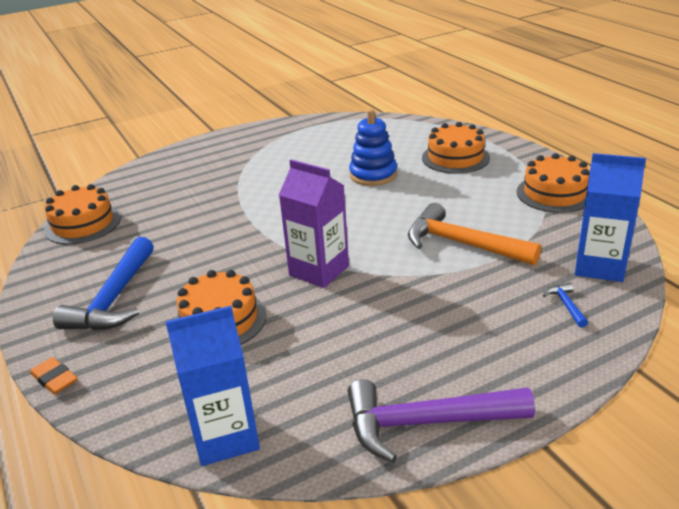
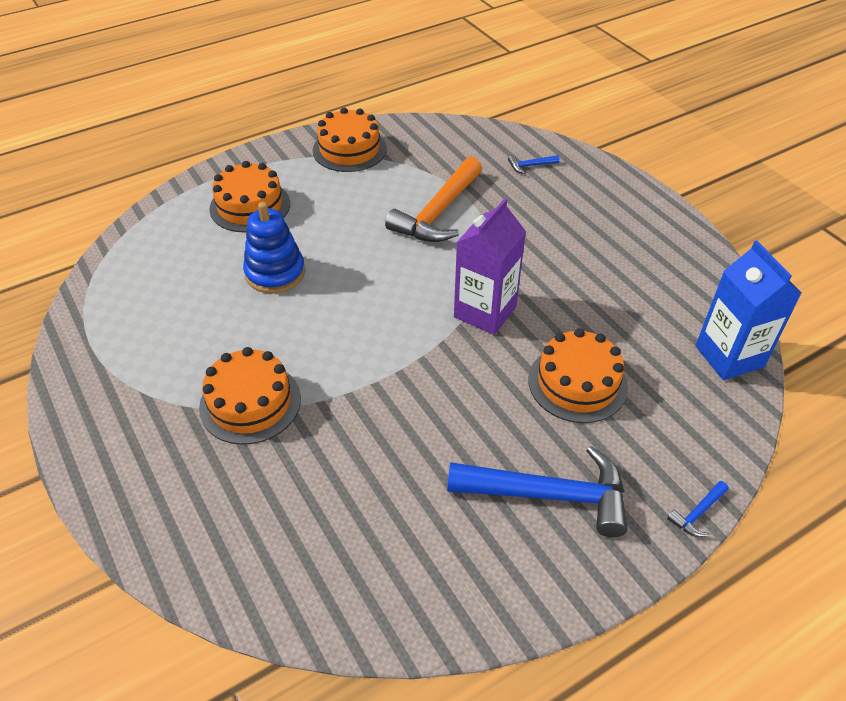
camera: 95 degrees left, 15 degrees up
orange eraser [30,357,77,394] -> blue hammer [667,481,729,537]
orange cake [44,184,121,245] -> orange cake moved to [199,347,301,445]
purple hammer [348,379,535,463] -> none
blue carton [575,153,646,282] -> none

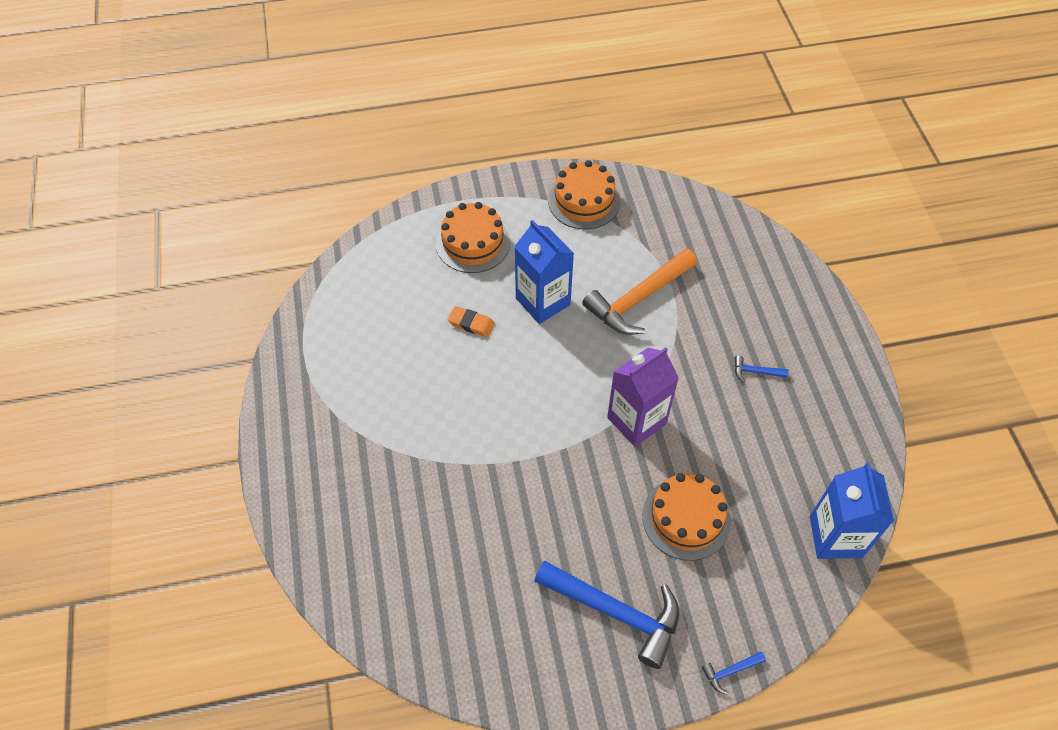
camera: 20 degrees right, 10 degrees up
orange cake [199,347,301,445] -> none
blue stacking toy [243,202,305,294] -> orange eraser [448,306,495,337]
blue hammer [508,155,560,174] -> blue hammer moved to [735,356,789,382]
none -> blue carton [514,220,574,324]

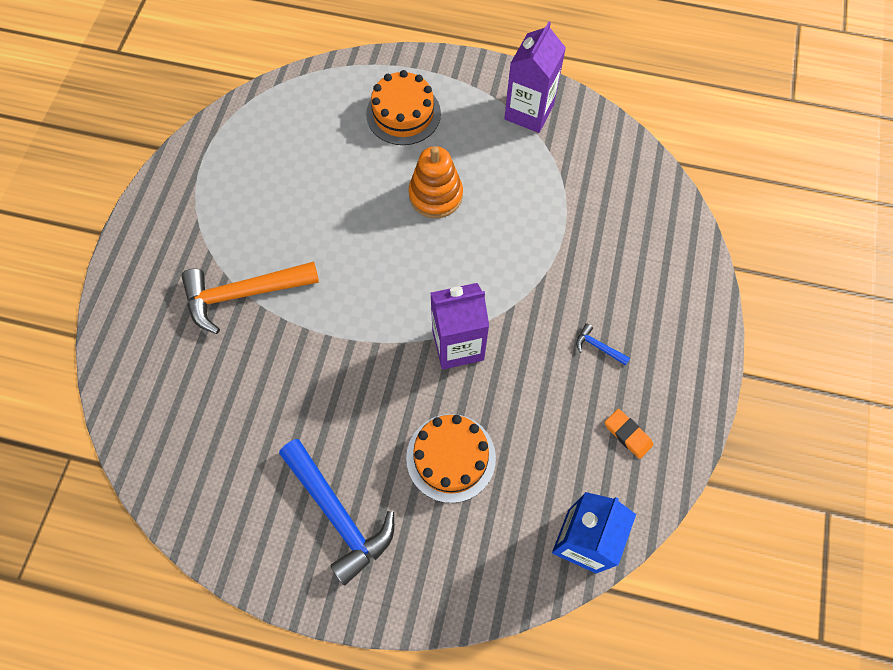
camera: 25 degrees right, 10 degrees up
orange eraser [448,306,495,337] -> orange eraser moved to [605,409,653,459]
blue carton [514,220,574,324] -> orange stacking toy [409,146,463,218]
orange cake [548,160,620,229] -> purple carton [504,22,566,133]
orange hammer [582,249,697,335] -> orange hammer moved to [181,262,319,334]
blue hammer [702,652,766,695] -> none

